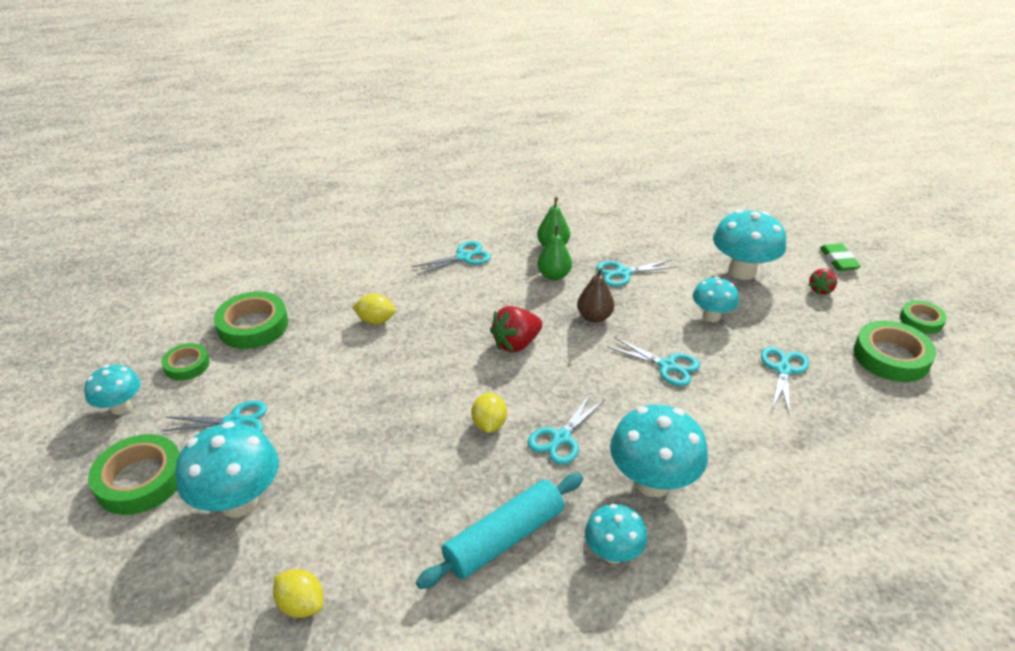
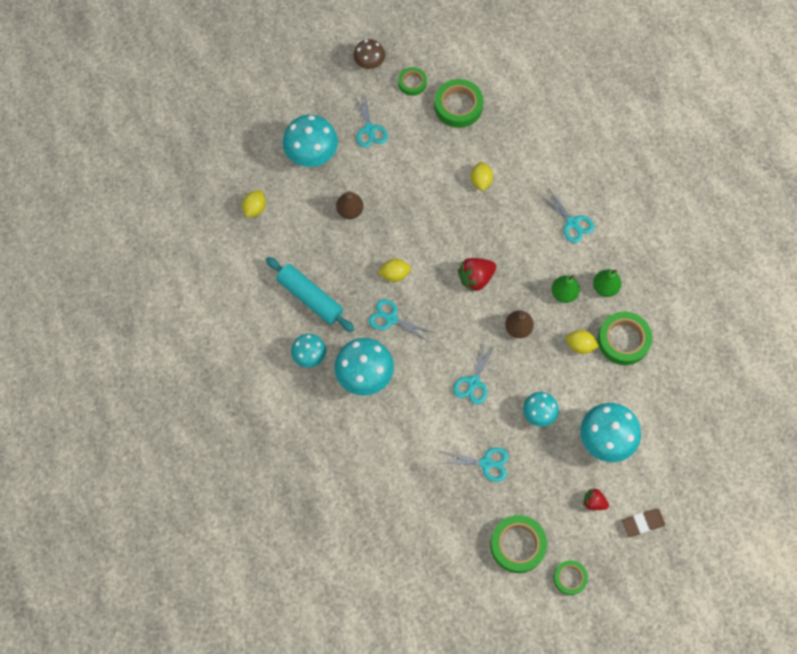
camera: 80 degrees right, 30 degrees up
turquoise mushroom [84,365,141,415] -> brown mushroom [353,39,385,70]
green tape [88,434,180,515] -> green tape moved to [598,312,652,365]
red strawberry [490,306,542,353] -> red strawberry turned 75 degrees counterclockwise [458,258,496,292]
turquoise scissors [596,259,678,287] -> yellow lemon [566,330,599,354]
green eraser [820,243,861,271] -> brown eraser [622,509,665,537]
none -> brown pear [336,191,364,219]

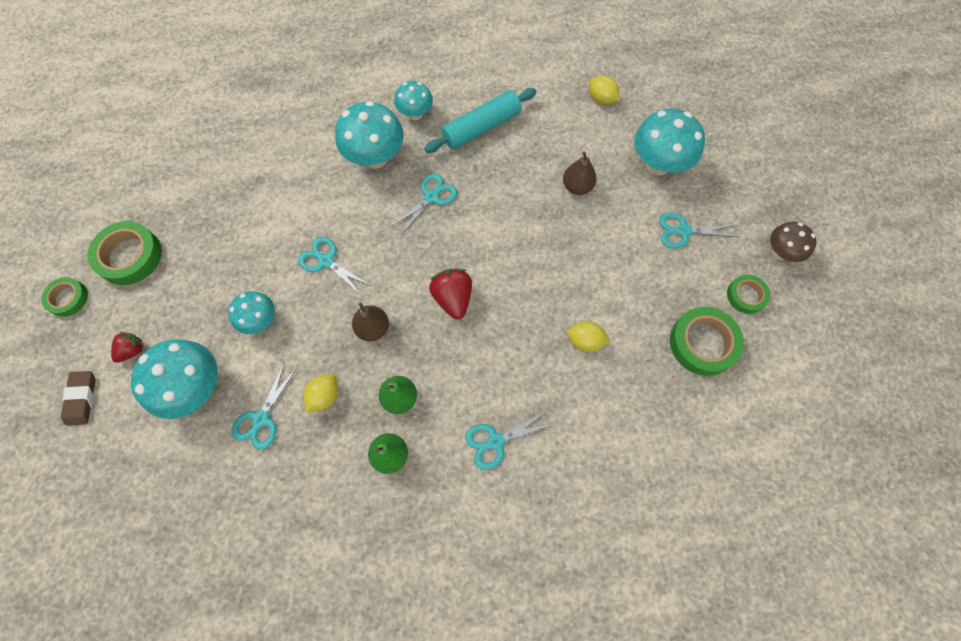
camera: 105 degrees right, 0 degrees up
yellow lemon [378,259,411,282] -> none
turquoise scissors [441,448,509,482] -> turquoise scissors moved to [232,362,297,450]
green tape [598,312,652,365] -> none

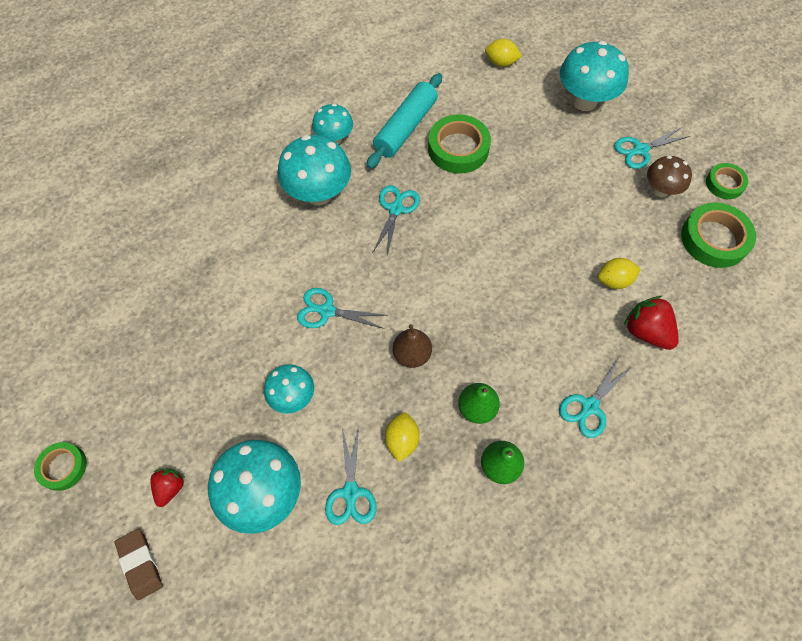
camera: 25 degrees left, 5 degrees down
green tape [87,221,162,285] -> green tape moved to [428,114,491,174]
red strawberry [429,269,472,319] -> red strawberry moved to [624,296,679,350]
brown pear [563,152,597,195] -> none
brown mushroom [770,222,816,262] -> brown mushroom moved to [647,156,692,197]

